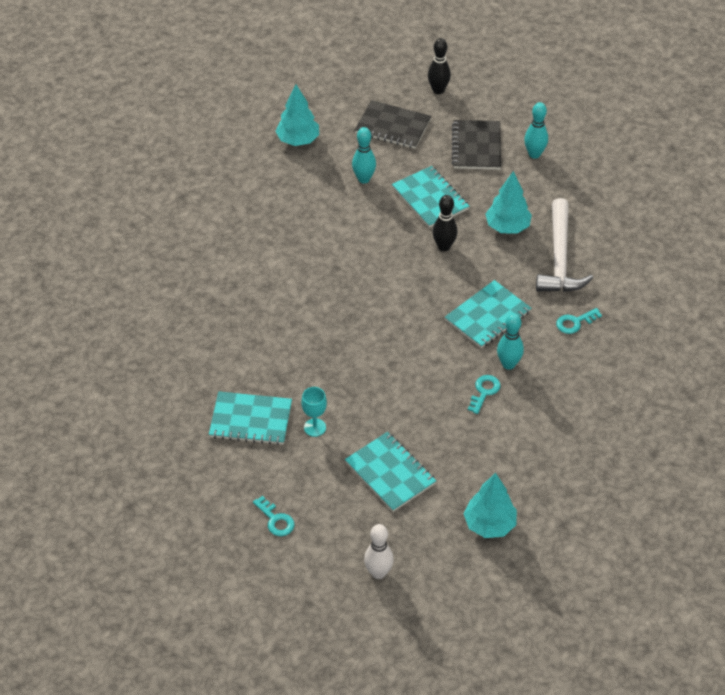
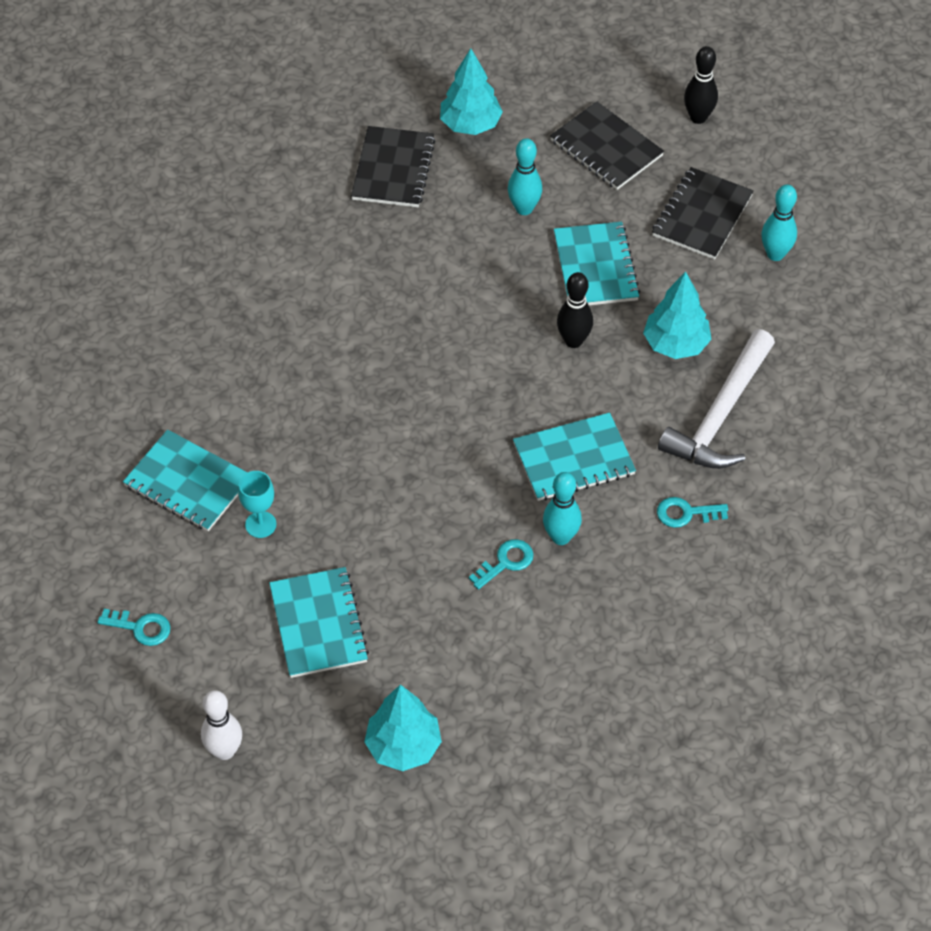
camera: 25 degrees right, 5 degrees up
turquoise key [253,496,295,536] -> turquoise key turned 60 degrees counterclockwise [98,609,171,646]
none -> black notebook [351,126,435,207]

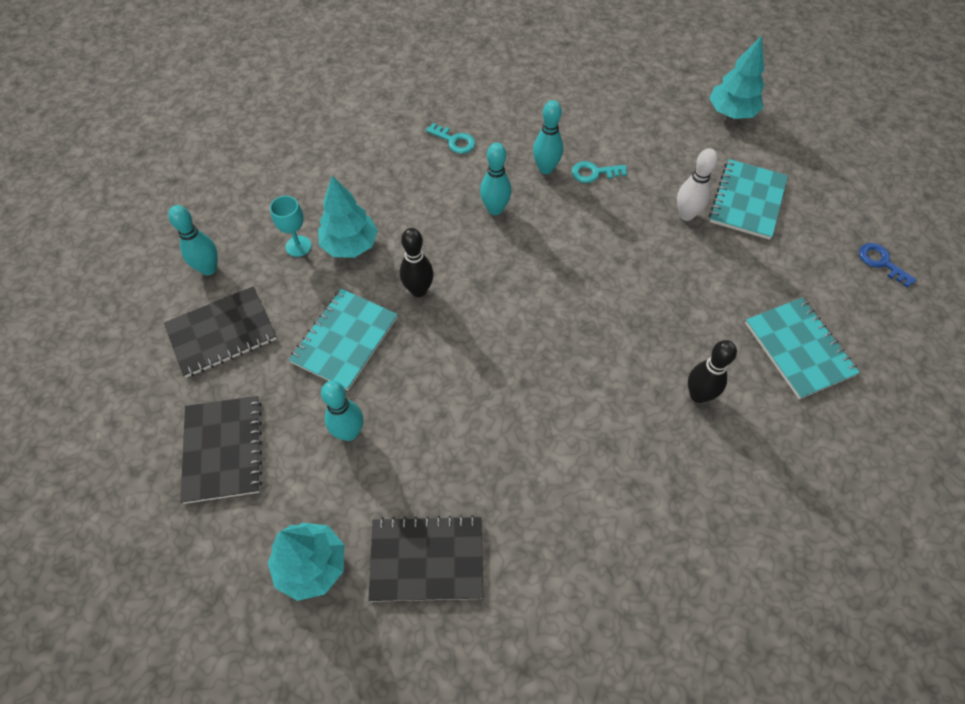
camera: 145 degrees left, 5 degrees up
turquoise key [98,609,171,646] -> blue key [859,243,917,287]
white bowling pin [201,690,242,760] -> white bowling pin moved to [677,148,718,221]
turquoise goblet [238,471,276,538] -> turquoise goblet moved to [270,196,311,257]
black notebook [351,126,435,207] -> black notebook turned 45 degrees clockwise [368,515,483,602]
turquoise notebook [513,413,636,501] -> turquoise bowling pin [480,143,511,215]
white hammer [658,329,775,469] -> none
black bowling pin [684,46,718,124] -> black bowling pin moved to [688,340,737,403]

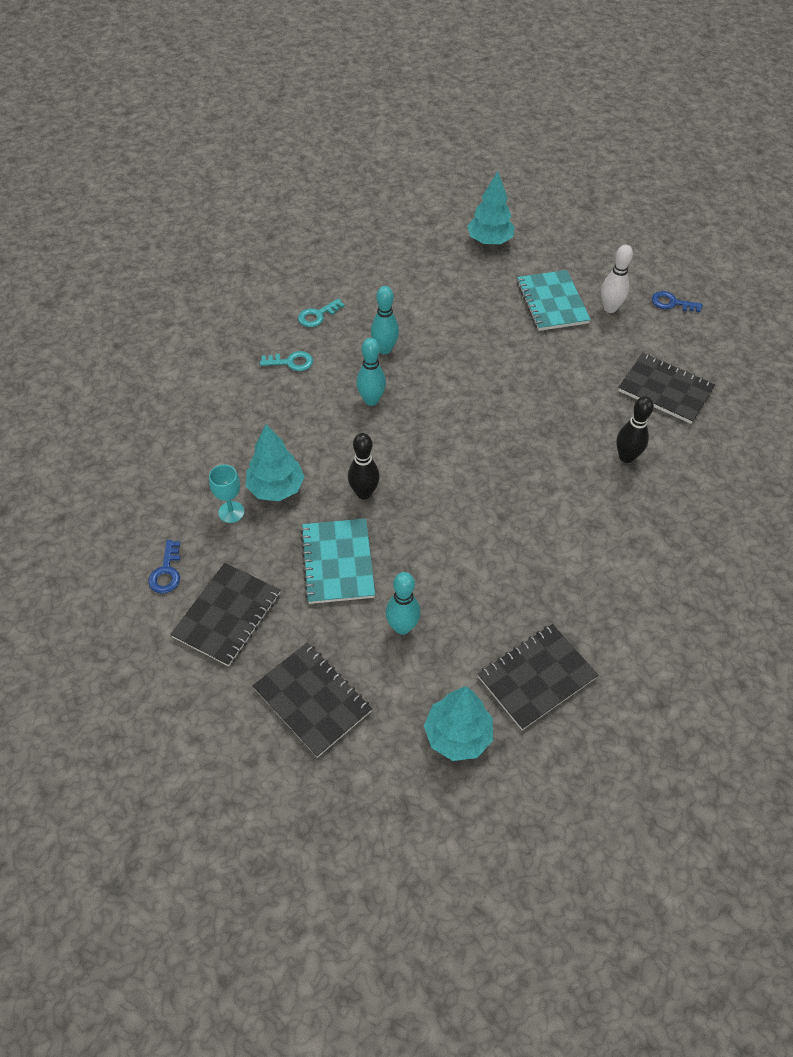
camera: 35 degrees left, 5 degrees down
turquoise bowling pin [168,205,218,275] -> blue key [148,540,180,594]
turquoise key [572,161,627,183] -> turquoise key moved to [298,299,345,327]
white bowling pin [677,148,718,221] -> white bowling pin moved to [601,245,633,313]
turquoise notebook [745,298,860,399] -> black notebook [618,353,715,424]

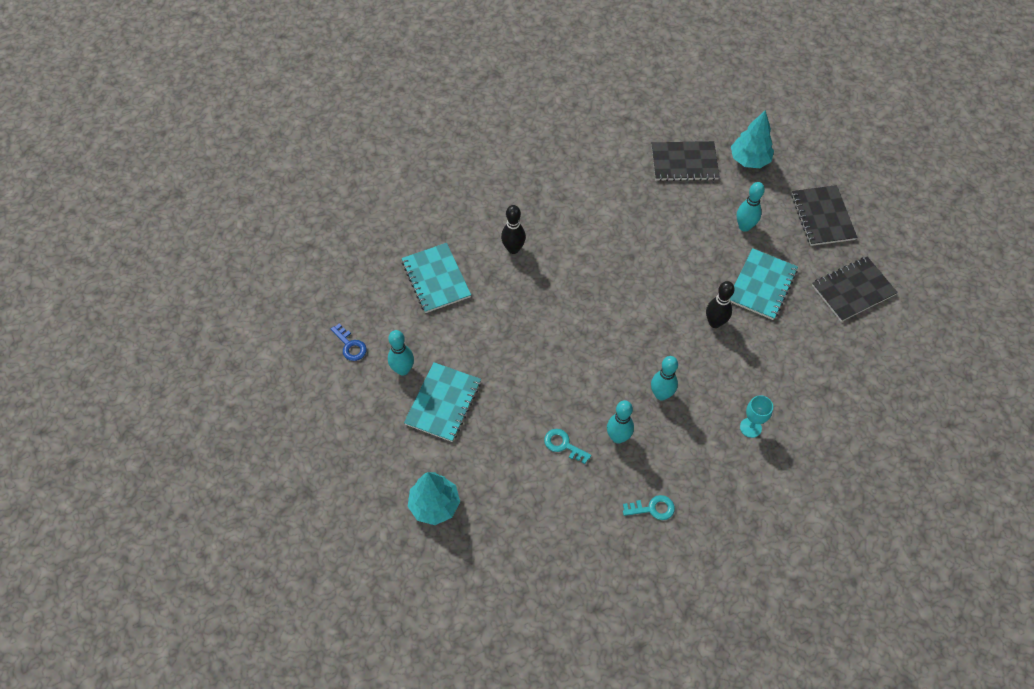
camera: 145 degrees left, 5 degrees up
blue key [148,540,180,594] -> none
turquoise goblet [209,464,245,523] -> turquoise goblet moved to [740,395,773,438]
turquoise tree [246,424,305,501] -> none
turquoise key [260,351,313,371] -> turquoise key moved to [544,429,591,464]
white bowling pin [601,245,633,313] -> turquoise bowling pin [388,330,414,376]
black notebook [618,353,715,424] -> turquoise notebook [402,243,471,313]

